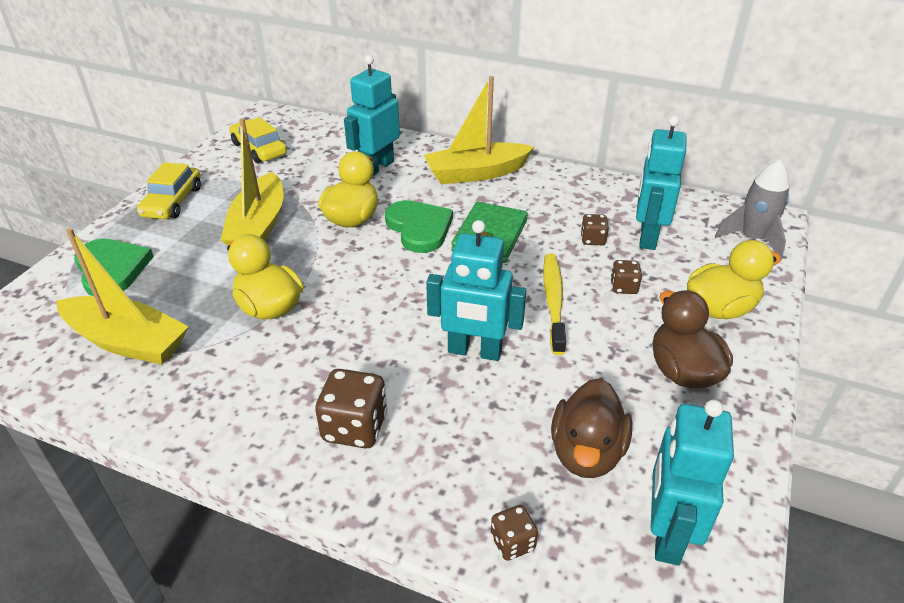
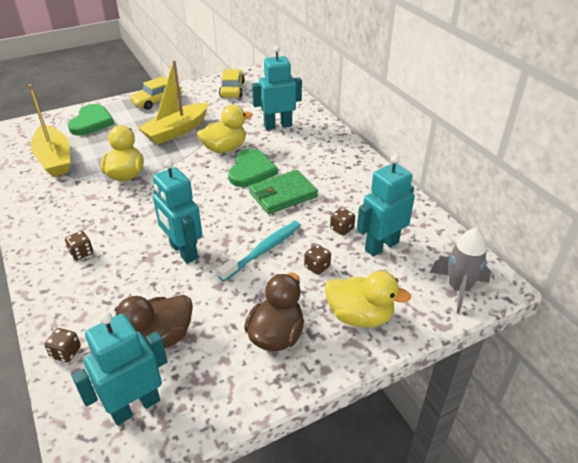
camera: 40 degrees right, 0 degrees up
brown dice [315,369,387,448] -> brown dice [65,231,93,260], size x0.57
yellow boat [424,76,534,184] -> none
yellow toothbrush [543,253,566,355] -> turquoise toothbrush [217,221,301,282]

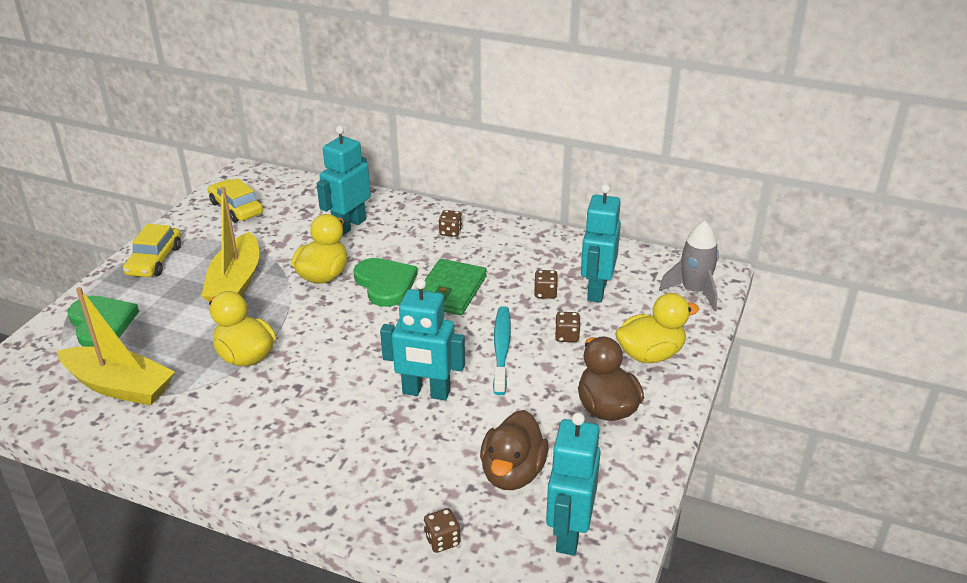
camera: 40 degrees left, 5 degrees down
brown dice [65,231,93,260] -> brown dice moved to [439,210,463,237]

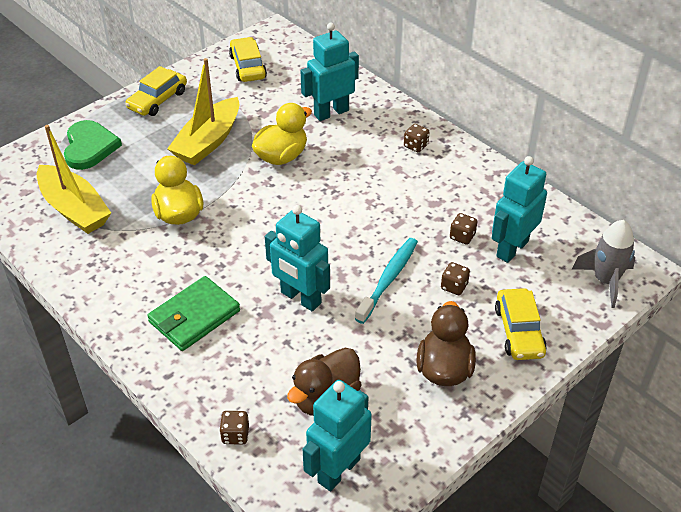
camera: 25 degrees right, 10 degrees up
green heart [353,258,418,307] -> none
green wallet [418,259,487,315] -> green wallet moved to [147,276,240,351]
yellow duck [615,293,699,363] -> yellow car [495,288,547,360]

